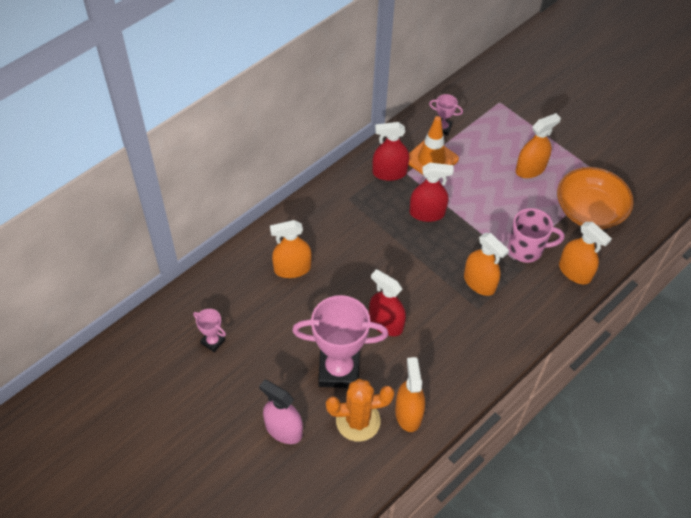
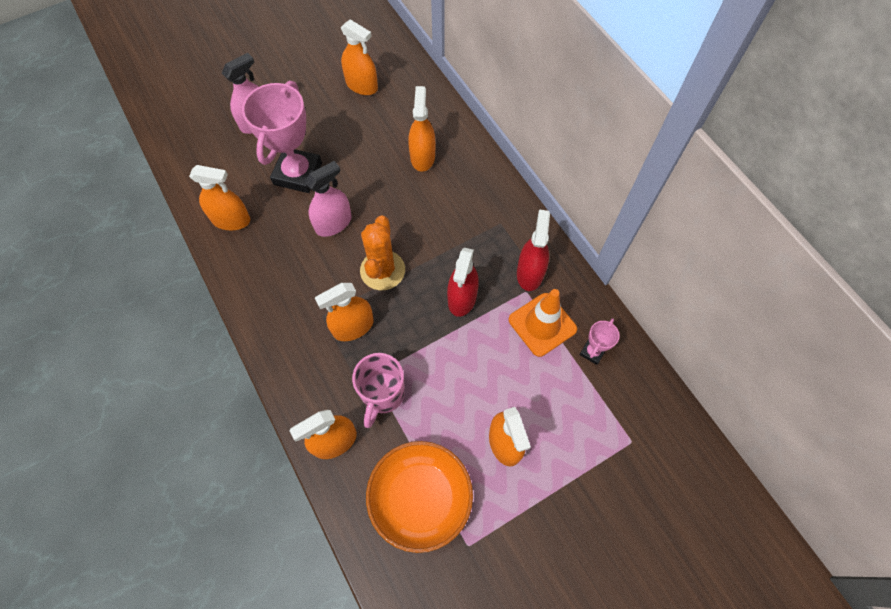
camera: 105 degrees right, 10 degrees up
pink trophy [193,309,226,352] -> orange spray bottle [341,19,378,95]
orange cactus [326,379,394,442] -> orange cactus moved to [360,216,405,290]
red spray bottle [369,269,406,336] -> pink spray bottle [305,161,352,237]

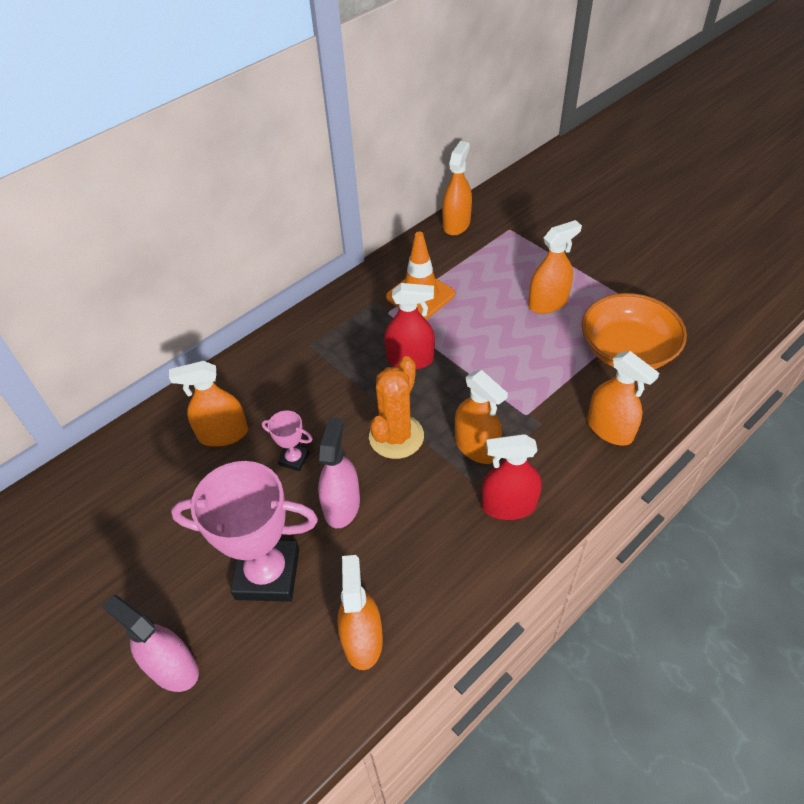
camera: 100 degrees left, 15 degrees down
pink spray bottle [305,161,352,237] -> pink spray bottle turned 60 degrees clockwise [318,417,360,528]
orange spray bottle [341,19,378,95] -> orange spray bottle moved to [442,141,472,236]
pink mug [352,353,405,428] -> none
orange cactus [360,216,405,290] -> orange cactus turned 60 degrees counterclockwise [369,356,424,459]
red spray bottle [517,210,550,291] -> red spray bottle moved to [482,434,542,520]
pink trophy [579,318,620,365] -> pink trophy moved to [262,411,313,471]

